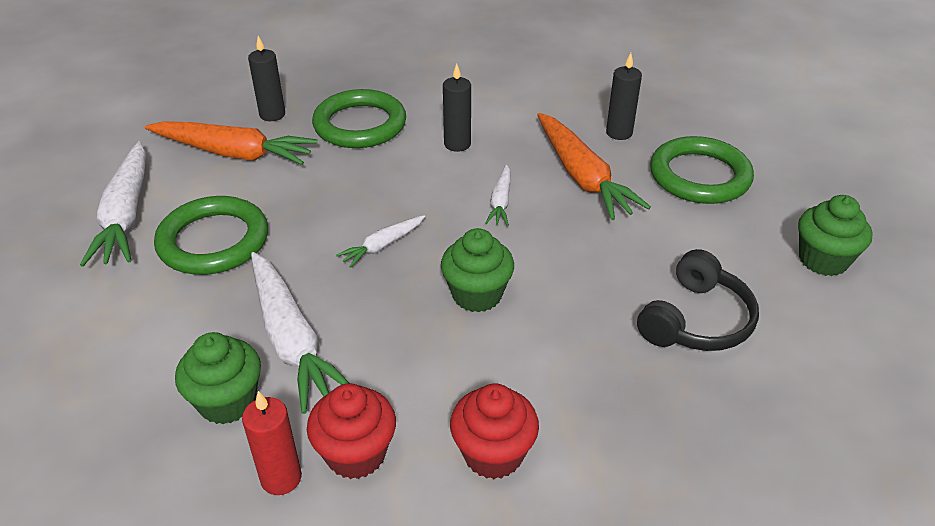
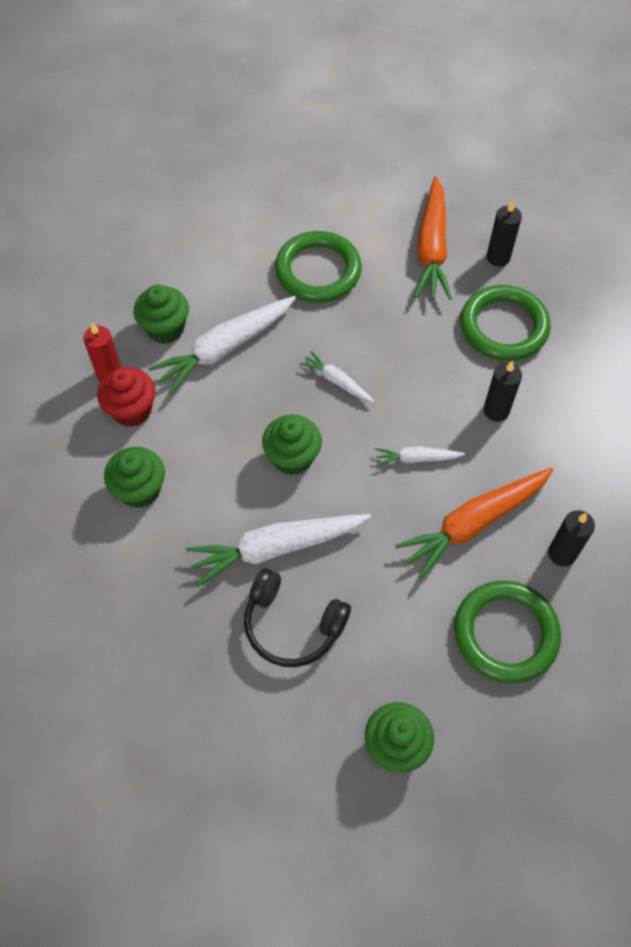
camera: 80 degrees right, 20 degrees up
white carrot [80,141,146,267] -> white carrot moved to [186,514,371,587]
red cupcake [450,384,539,479] -> green cupcake [104,447,165,508]

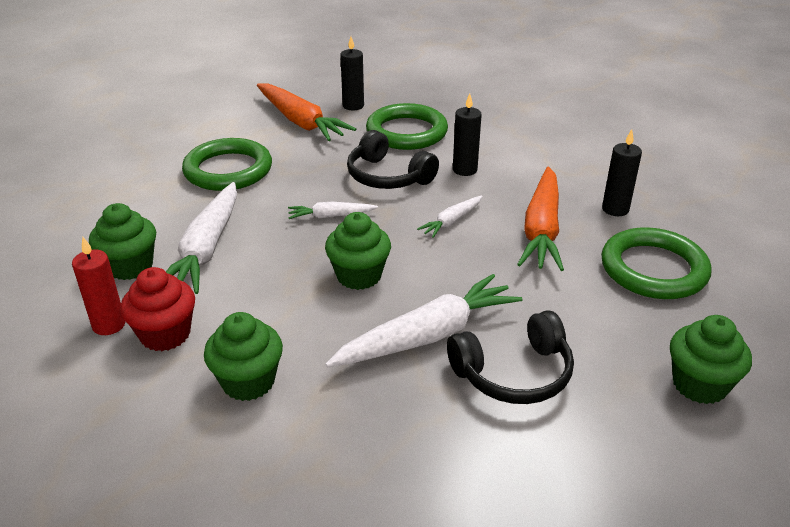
camera: 45 degrees left, 25 degrees down
white carrot [186,514,371,587] -> white carrot turned 150 degrees counterclockwise [325,274,522,367]
none -> black headphones [347,130,439,189]

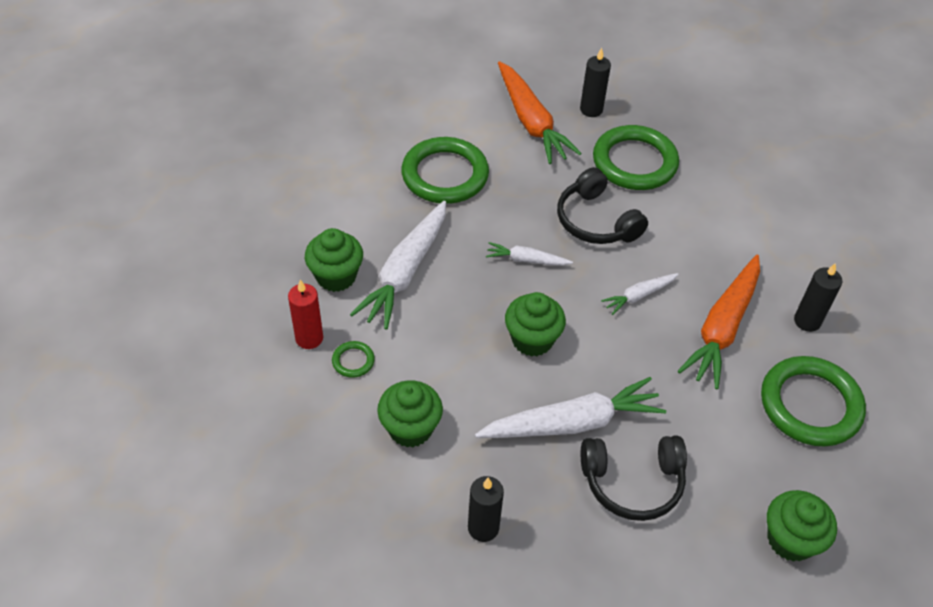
camera: 15 degrees right, 15 degrees up
red cupcake [120,267,195,351] -> green ring [332,341,375,378]
black candle [453,93,482,176] -> black candle moved to [468,476,504,542]

